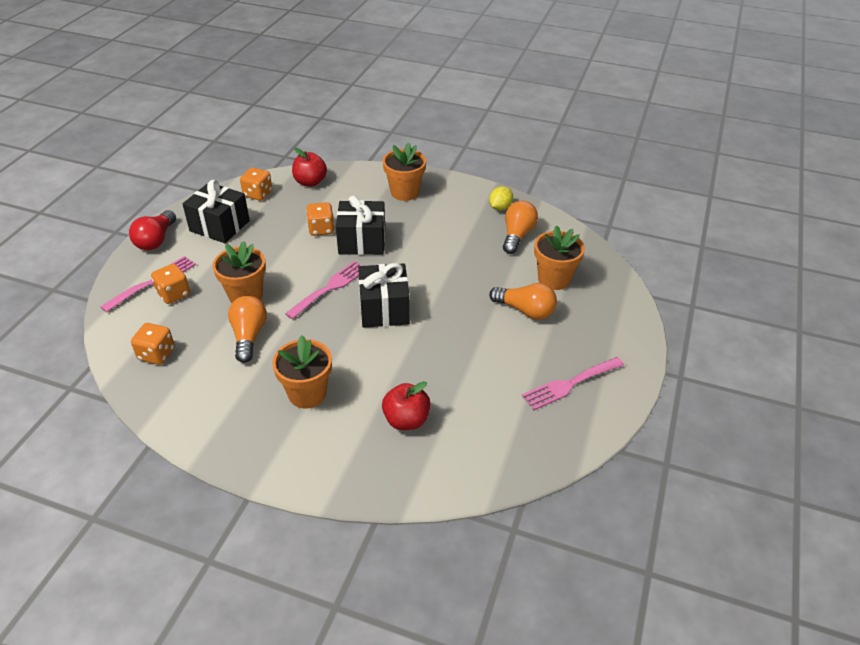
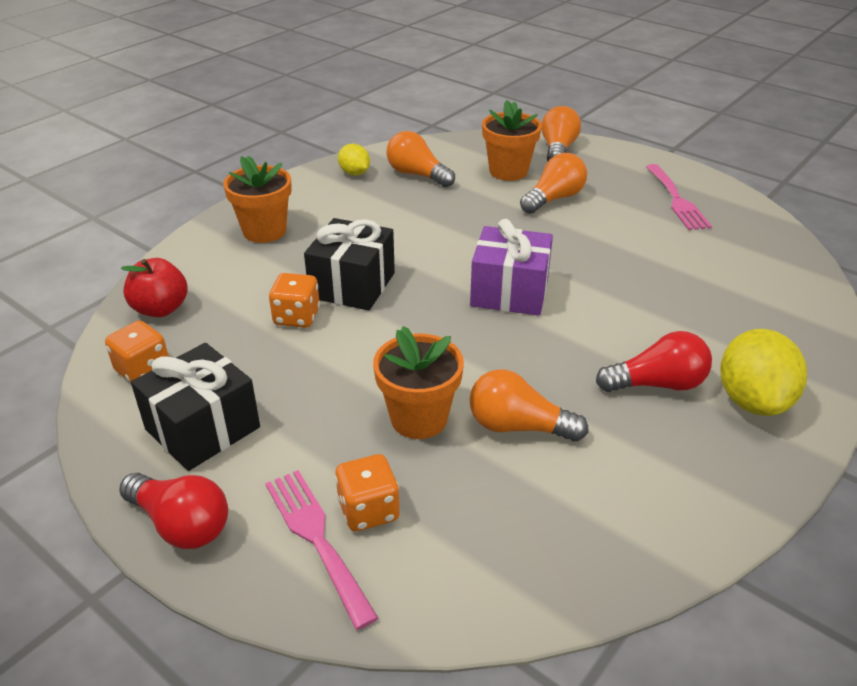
camera: 70 degrees left, 5 degrees down
orange dice [131,323,175,365] -> none
orange flower pot [272,335,332,408] -> red light bulb [596,331,712,392]
pink fork [285,261,362,319] -> none
black gift [358,263,410,328] -> purple gift [470,219,553,316]
red apple [382,381,430,430] -> none
none -> orange light bulb [541,106,581,161]
none -> yellow lemon [720,329,807,416]

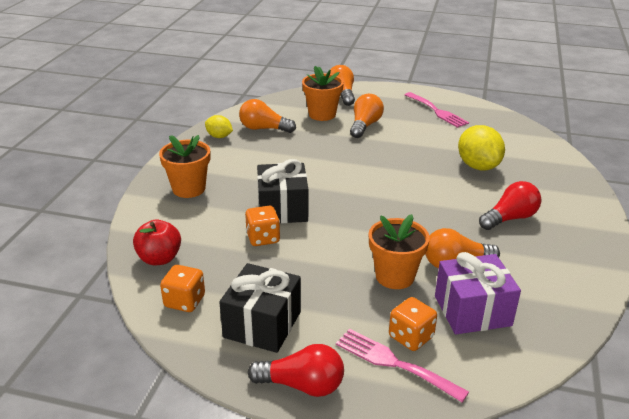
camera: 25 degrees left, 5 degrees down
purple gift [470,219,553,316] -> purple gift moved to [435,252,521,334]
yellow lemon [720,329,807,416] -> yellow lemon moved to [458,125,505,171]

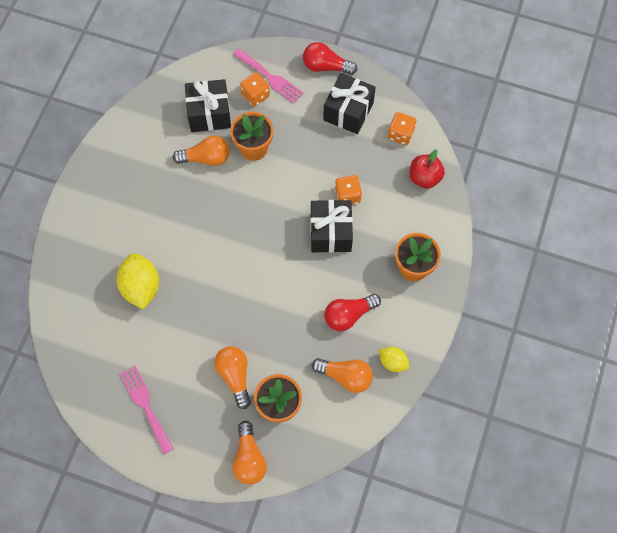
camera: 175 degrees left, 35 degrees up
orange light bulb [350,94,384,138] -> orange light bulb turned 135 degrees clockwise [214,346,251,409]
purple gift [435,252,521,334] -> black gift [185,79,231,132]
red light bulb [479,181,541,230] -> red light bulb moved to [324,294,381,331]

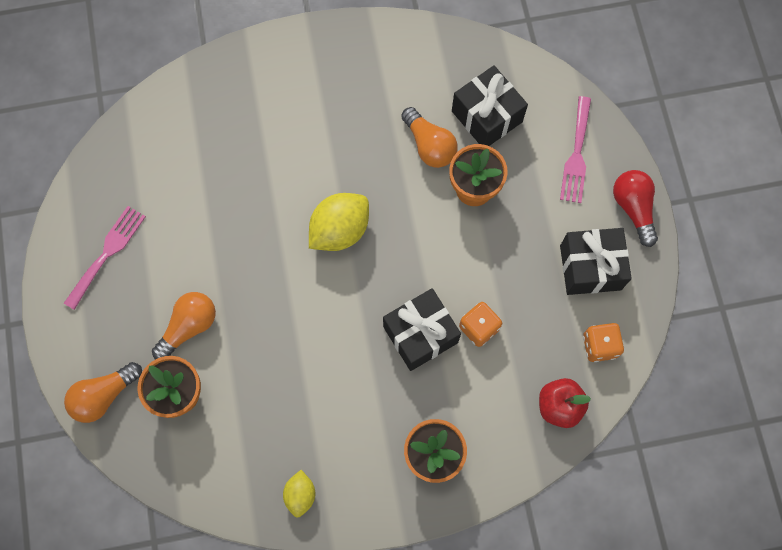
camera: 60 degrees right, 5 degrees up
yellow lemon [116,253,159,309] -> yellow lemon moved to [309,193,369,251]
orange dice [240,72,270,107] -> none
orange light bulb [312,358,373,393] -> none
red light bulb [324,294,381,331] -> none

